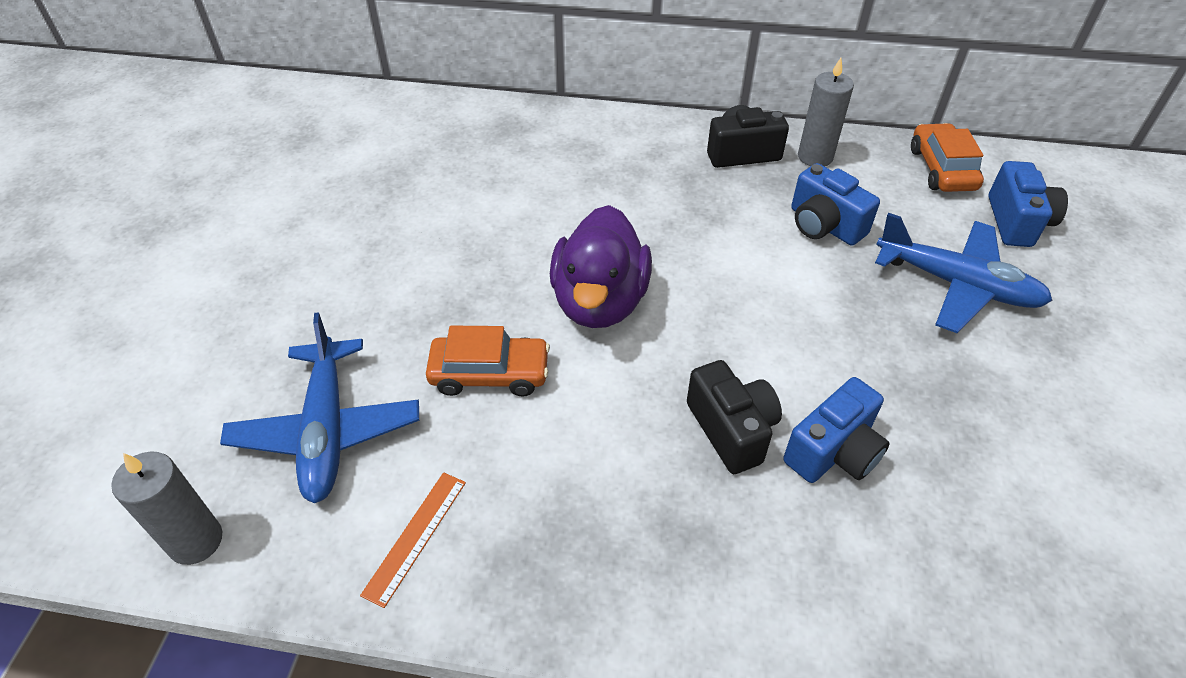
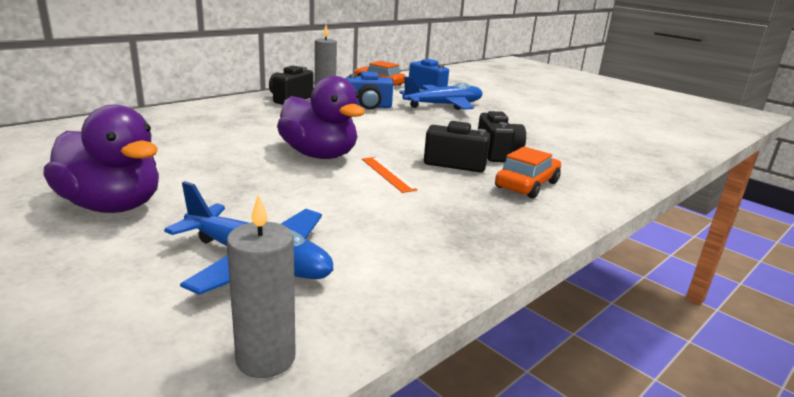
camera: 55 degrees left, 25 degrees down
orange ruler [360,472,466,608] -> orange ruler moved to [362,157,418,193]
orange car [426,326,550,397] -> orange car moved to [495,146,561,199]
blue camera [783,377,890,483] -> black camera [478,111,526,162]
none -> purple duck [43,104,159,213]

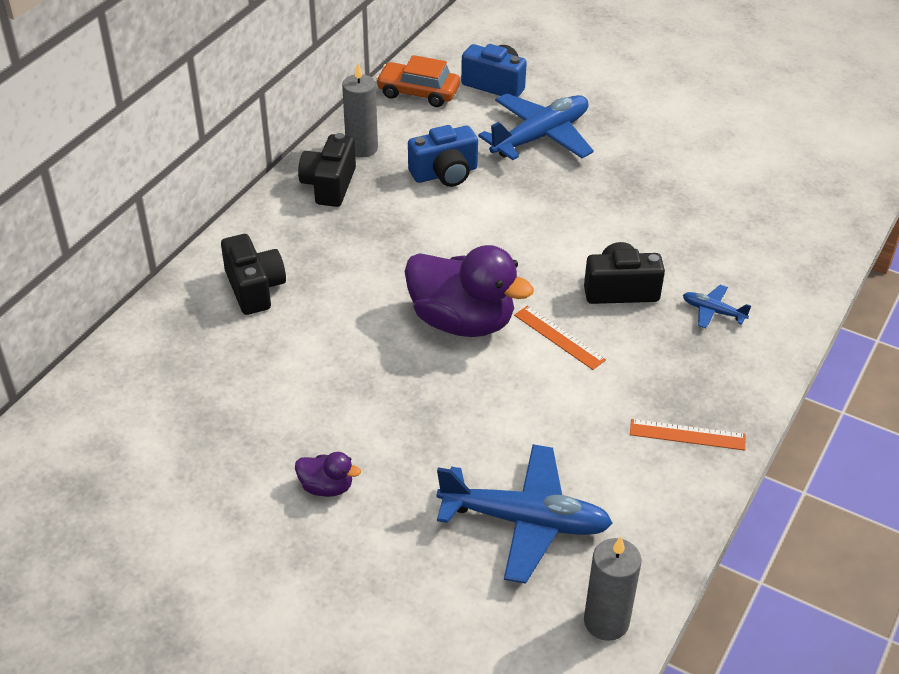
camera: 15 degrees left, 20 degrees up
purple duck [43,104,159,213] -> purple duck [295,452,361,497], size x0.45
black camera [478,111,526,162] -> black camera moved to [221,234,286,315]
orange car [495,146,561,199] -> blue plane [683,285,751,328]
none -> orange ruler [630,419,746,450]

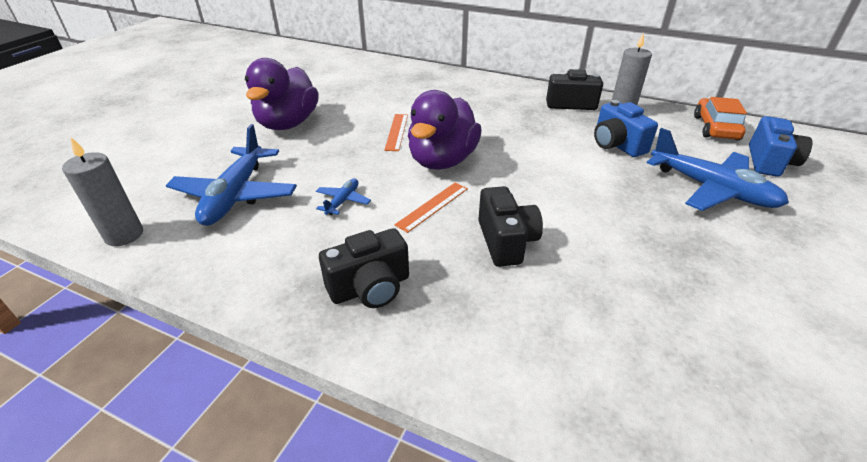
camera: 85 degrees right, 5 degrees down
black camera [221,234,286,315] -> black camera moved to [319,228,409,308]
purple duck [295,452,361,497] -> purple duck [245,58,319,130], size x2.23
orange ruler [630,419,746,450] -> orange ruler moved to [384,114,408,151]
blue plane [683,285,751,328] -> blue plane moved to [316,179,371,215]

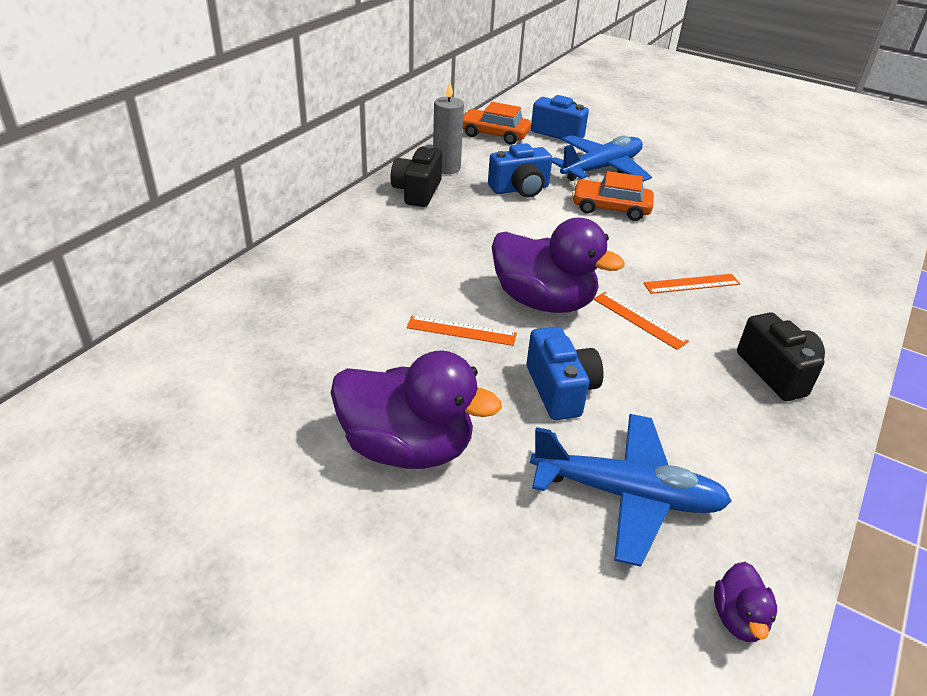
camera: 85 degrees left, 0 degrees up
grey candle [62,137,143,246] -> purple duck [714,562,777,642]
blue plane [316,179,371,215] -> none
black camera [478,186,543,267] -> orange ruler [643,274,740,294]
none -> blue camera [527,327,604,420]
none -> orange car [572,171,654,221]

